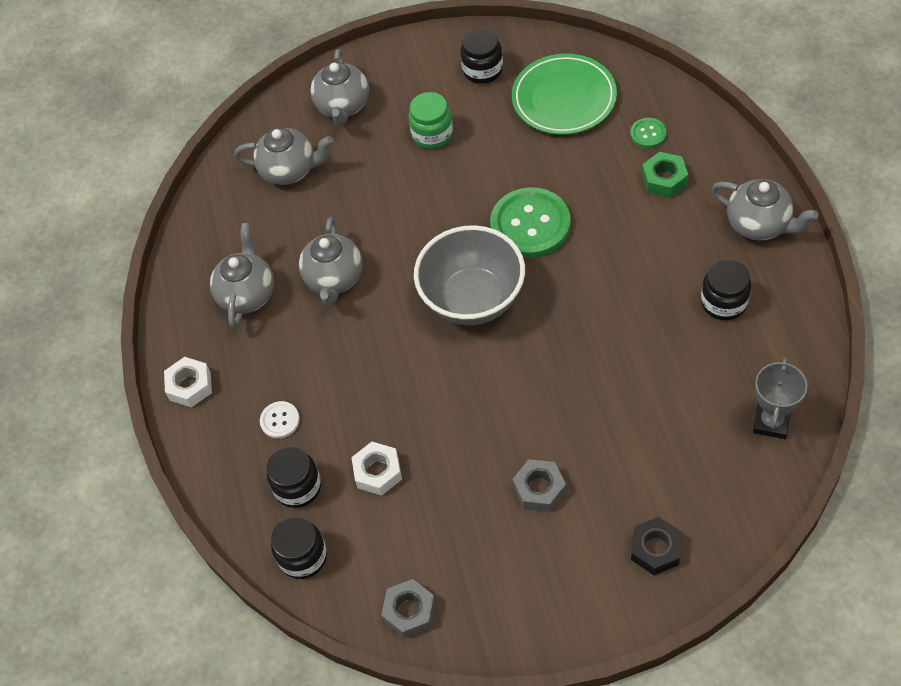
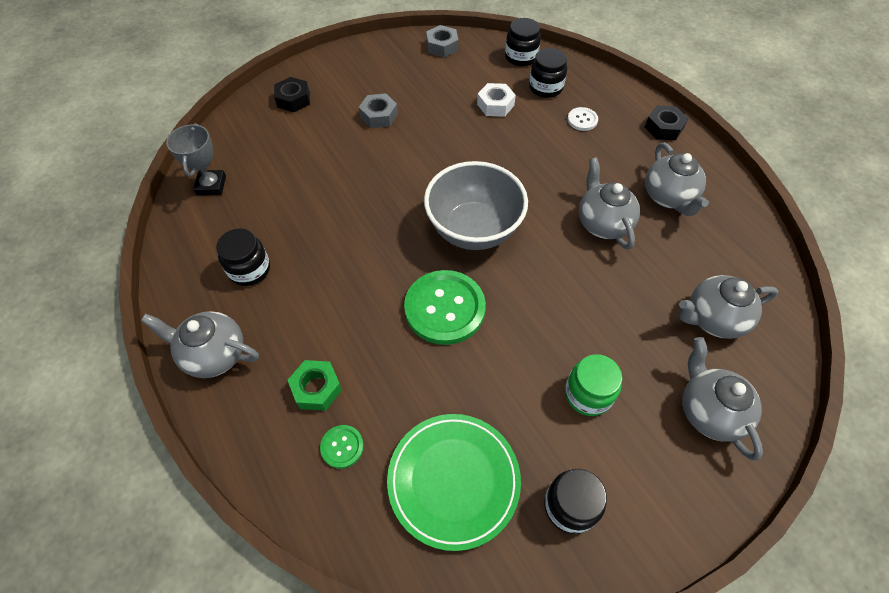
camera: 155 degrees right, 0 degrees up
white nut [164,357,212,408] -> black nut [645,105,688,140]

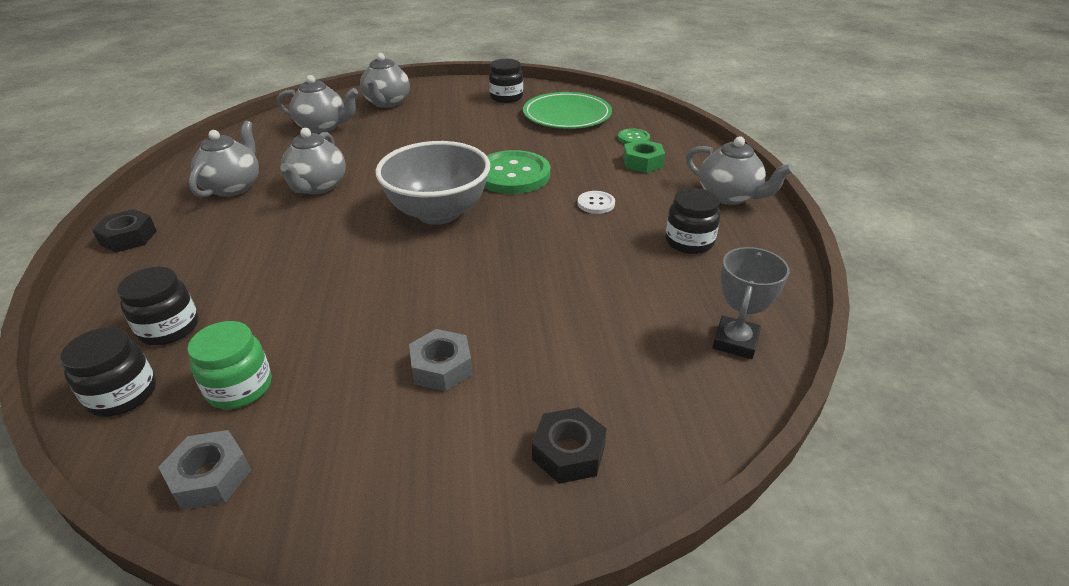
camera: 155 degrees left, 20 degrees down
white nut [477,83,516,117] -> none
green jar [565,354,623,416] -> green jar moved to [187,321,272,409]
white button [567,107,598,131] -> white button moved to [578,191,615,214]

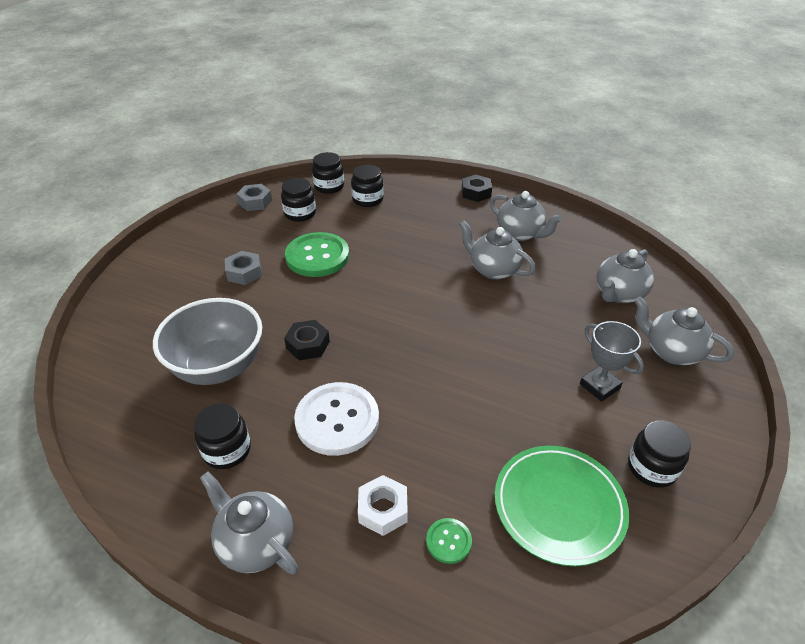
camera: 120 degrees right, 5 degrees up
green jar [187,321,272,409] -> black jar [281,178,316,222]
grey bowl [376,141,490,225] -> grey bowl moved to [153,298,262,385]
green button [484,150,550,194] -> green button moved to [285,232,349,277]
black nut [532,407,607,484] -> black nut moved to [284,320,330,360]
white button [578,191,615,214] -> white button [294,382,379,456], size x2.16
green nut [623,139,665,173] -> white nut [358,475,408,536]
grey teapot [686,136,793,205] -> grey teapot turned 60 degrees clockwise [200,472,298,575]
grey trophy [713,247,789,359] -> grey trophy moved to [580,321,644,402]

